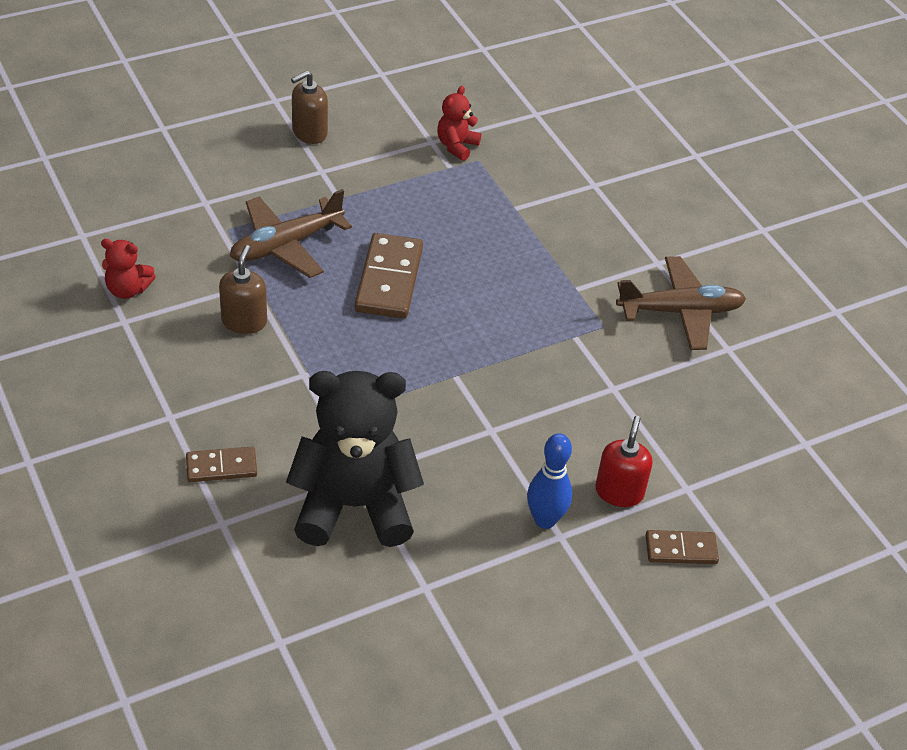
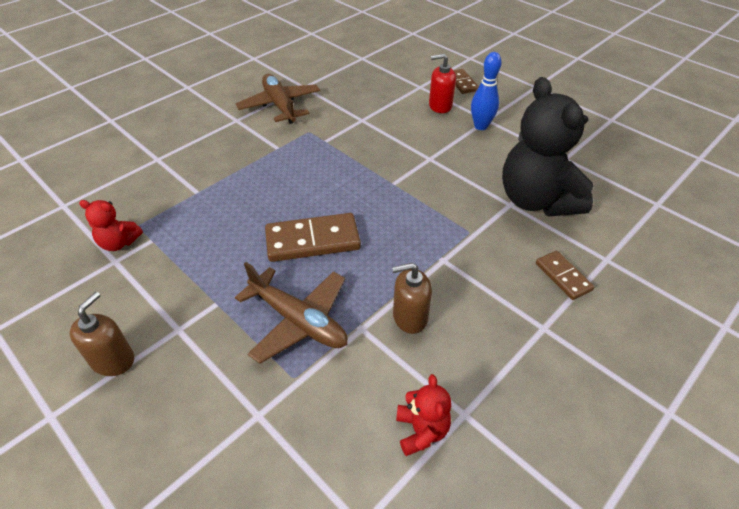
camera: 105 degrees left, 0 degrees up
brown soap dispenser [291,71,328,144] -> brown soap dispenser turned 105 degrees counterclockwise [69,292,134,376]

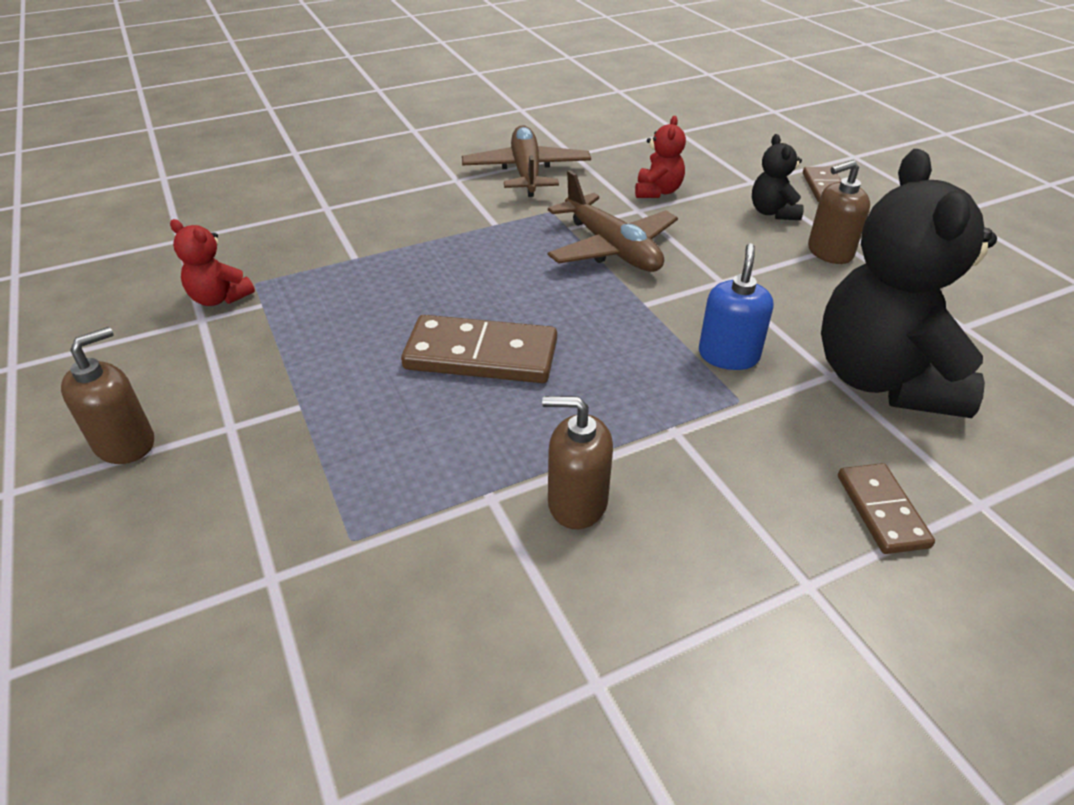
camera: 20 degrees right, 5 degrees down
brown plane [235,262,348,364] -> brown plane moved to [547,170,678,272]
red teddy bear [396,374,451,456] -> red teddy bear moved to [635,116,686,198]
red soap dispenser [429,54,456,113] -> black teddy bear [752,134,804,220]
blue bowling pin [471,52,502,130] -> brown soap dispenser [808,160,870,264]
none -> blue soap dispenser [699,243,774,370]

